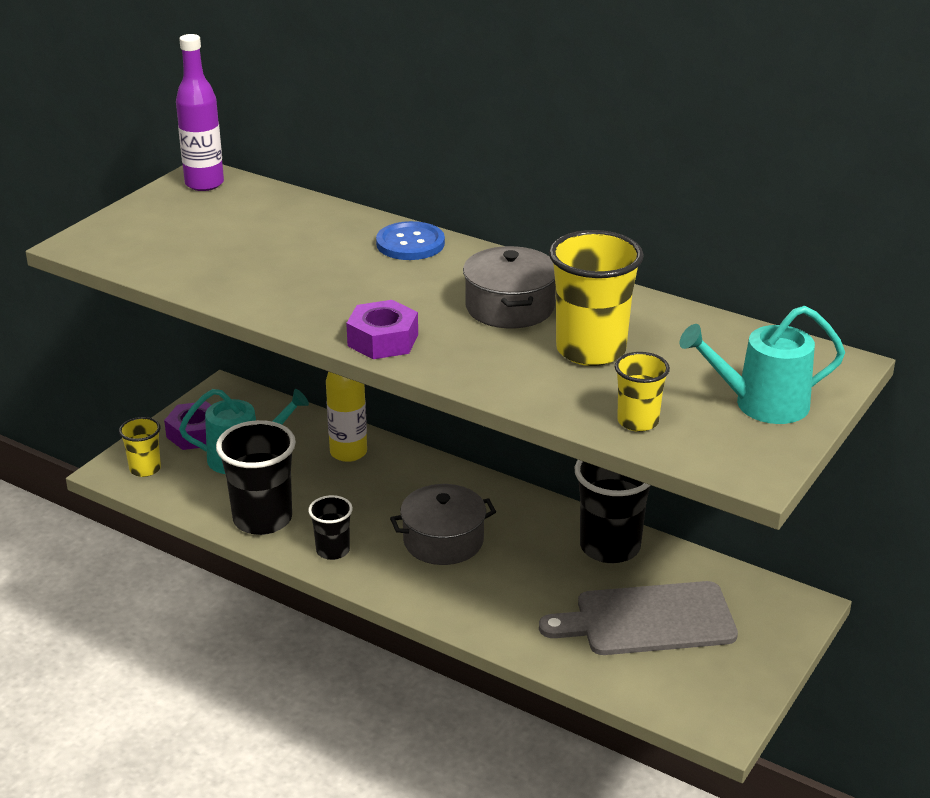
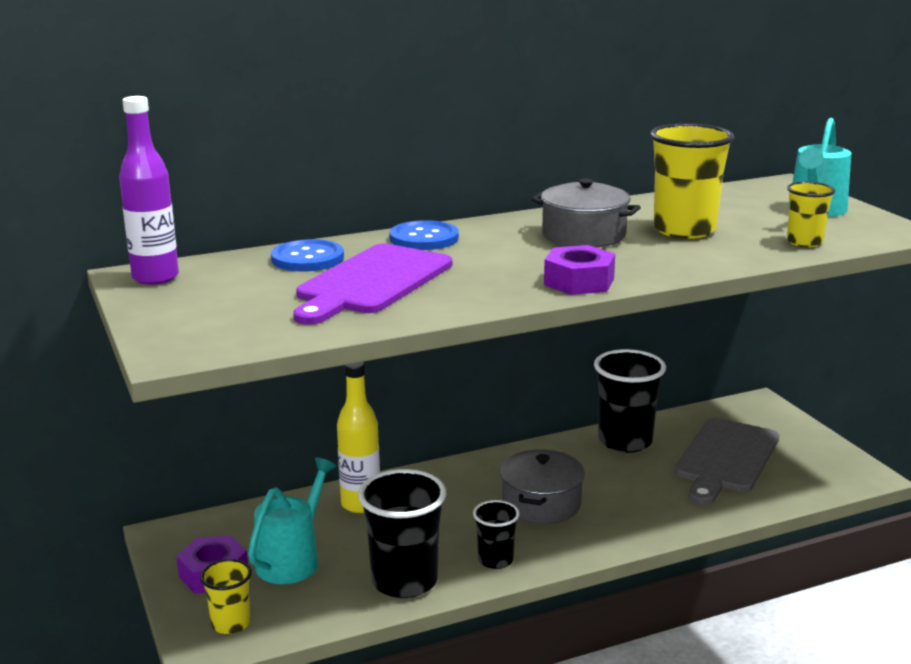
camera: 55 degrees left, 10 degrees down
none -> blue button [271,239,344,271]
none -> purple cutting board [293,244,452,325]

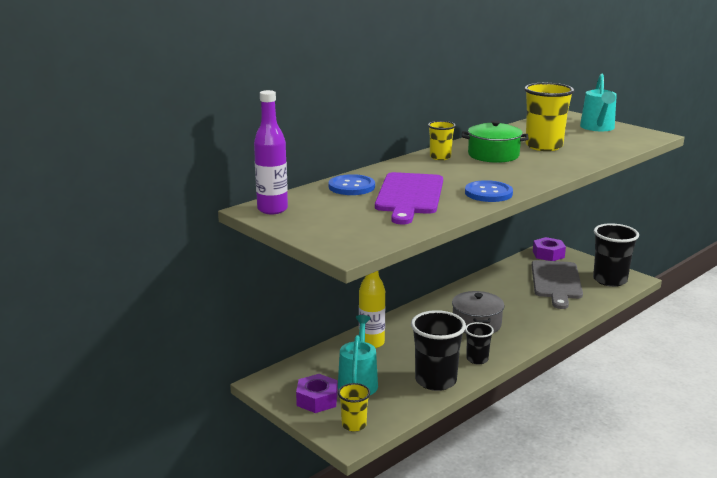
camera: 20 degrees left, 0 degrees up
blue button [389,220,459,250] -> blue button moved to [465,180,513,202]
grey pot [531,179,641,248] -> green pot [462,121,529,163]
purple nut [544,245,615,295] -> purple nut moved to [533,237,566,261]
black cup [594,349,666,453] -> black cup moved to [593,223,639,287]
yellow cup [787,182,835,247] -> yellow cup moved to [428,121,456,160]

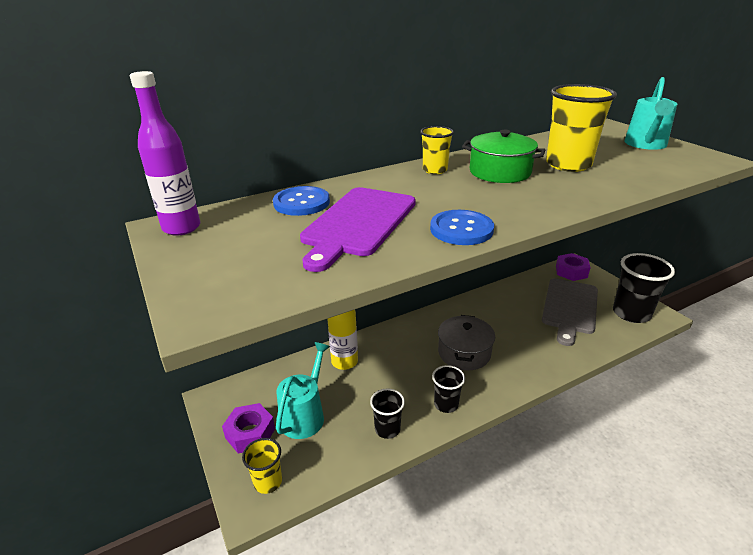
camera: 15 degrees right, 10 degrees up
black cup [411,310,466,391] -> black cup [370,388,405,439], size x0.55

